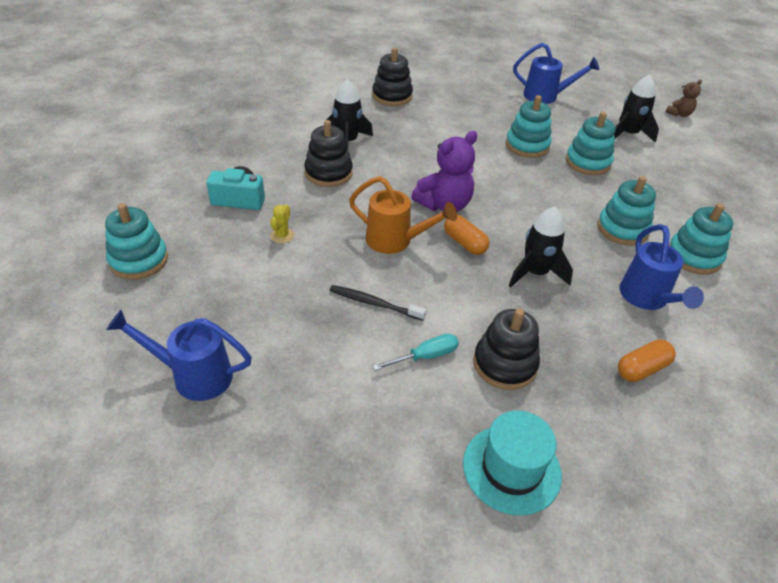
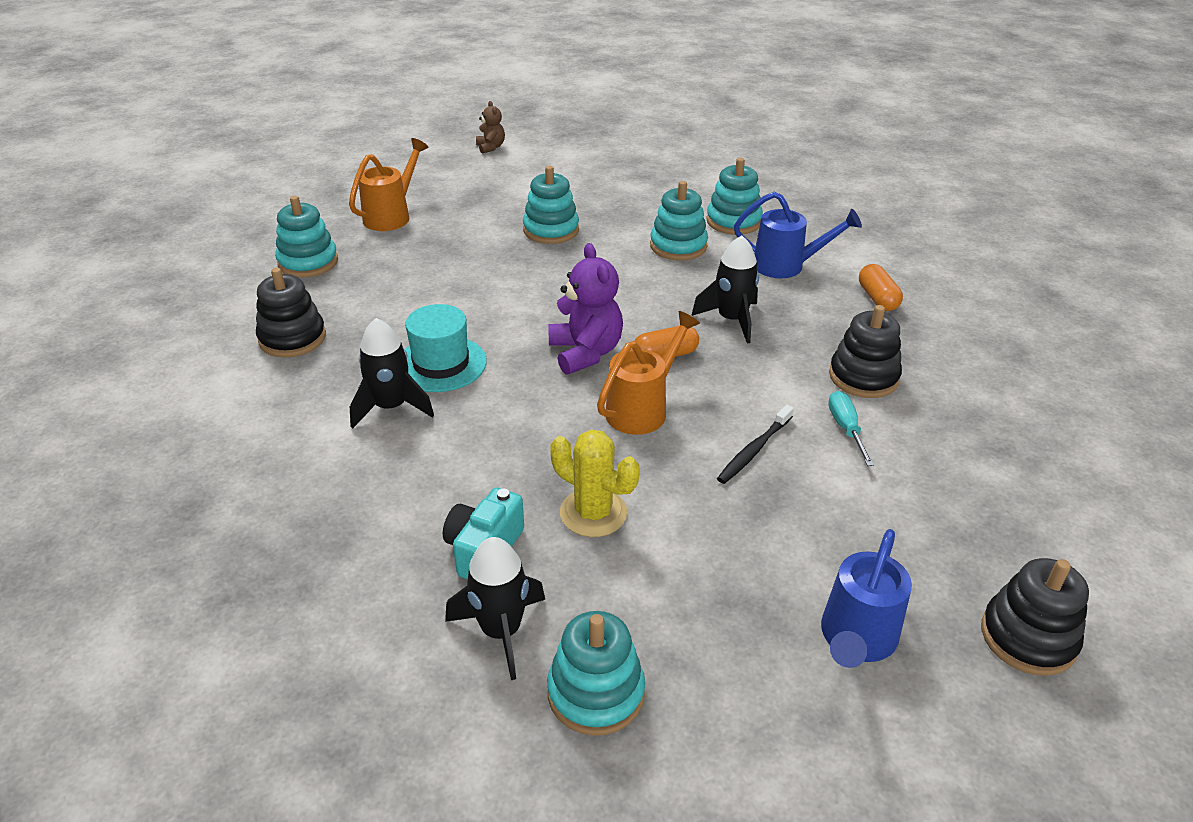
camera: 70 degrees left, 5 degrees down
yellow cactus [270,205,294,243] -> yellow cactus [550,429,640,537], size x1.87
black stacking toy [304,120,353,187] -> black stacking toy moved to [981,558,1089,676]
turquoise hat [463,410,562,515] -> turquoise hat moved to [405,304,487,392]
turquoise stacking toy [506,95,552,158] -> turquoise stacking toy moved to [275,196,338,278]
blue watering can [513,43,600,104] -> orange watering can [349,138,429,231]
black rocket [614,75,659,143] -> black rocket moved to [445,537,545,680]

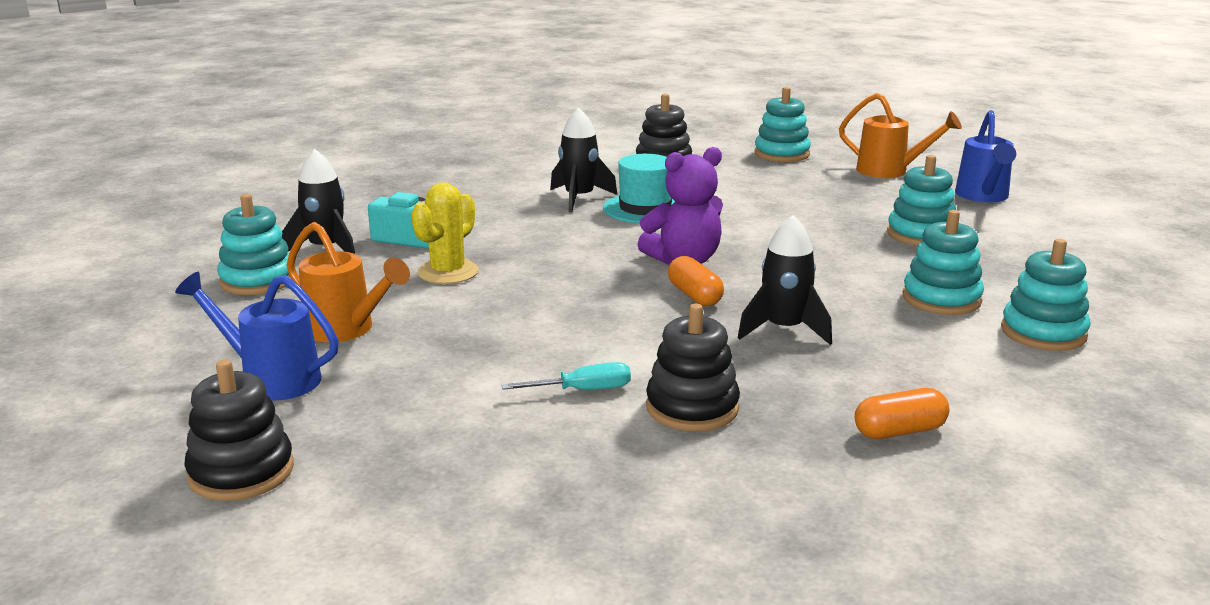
camera: 85 degrees right, 15 degrees down
brown teddy bear [476,101,505,154] -> none
orange watering can [597,311,700,435] -> orange watering can moved to [287,222,410,342]
black toothbrush [717,405,794,484] -> none
blue watering can [734,192,862,278] -> blue watering can moved to [955,110,1016,202]

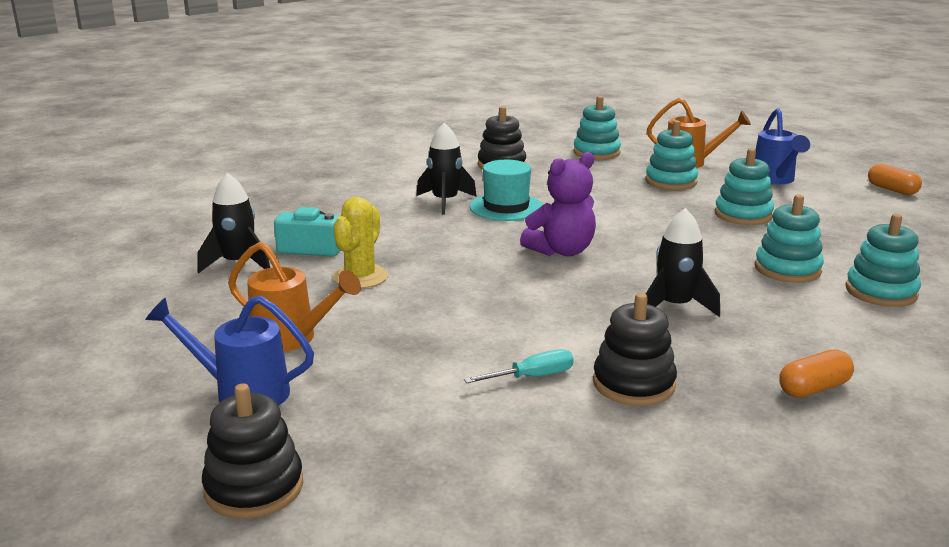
camera: 10 degrees left, 0 degrees up
turquoise stacking toy [217,194,291,295] -> turquoise stacking toy moved to [645,120,698,190]
orange capsule [668,256,724,306] -> orange capsule moved to [868,164,922,195]

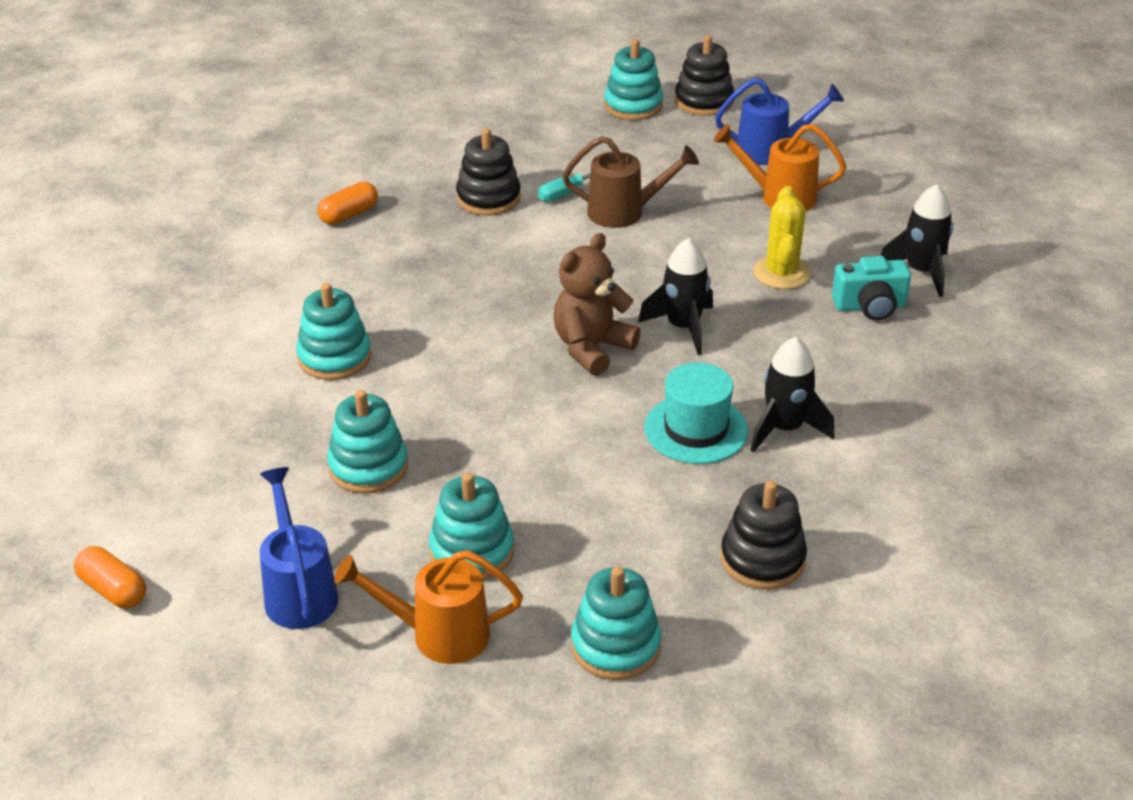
camera: 165 degrees right, 15 degrees up
purple teddy bear [520,152,596,256] -> brown teddy bear [554,233,641,376]
black rocket [646,208,720,317] -> black rocket moved to [638,238,713,355]
turquoise stacking toy [845,214,921,307] -> turquoise stacking toy moved to [604,39,663,120]
none -> brown watering can [562,136,699,228]

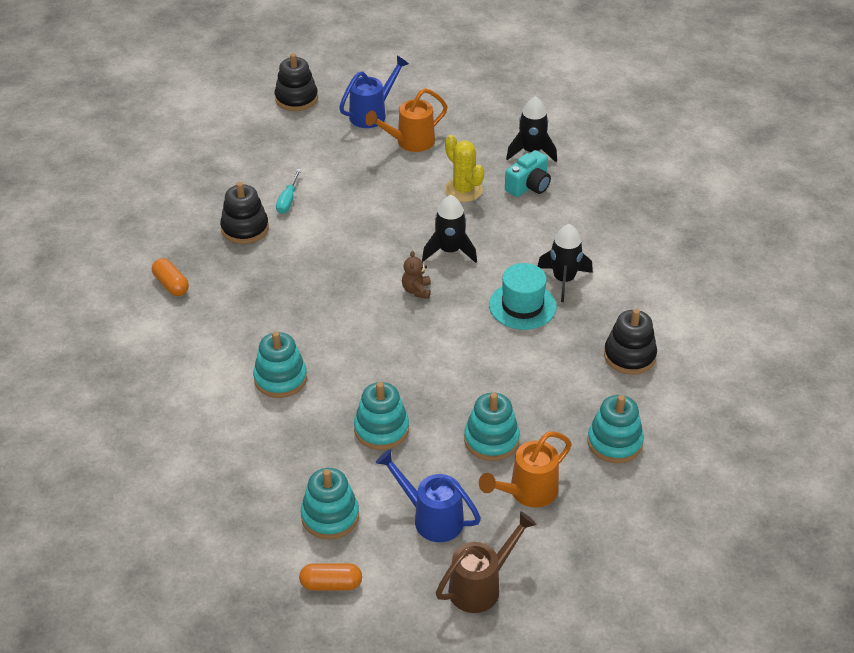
camera: 40 degrees left, 5 degrees up
orange capsule [317,182,378,225] -> orange capsule turned 45 degrees counterclockwise [152,258,189,296]
brown teddy bear [554,233,641,376] -> brown teddy bear [402,251,431,299], size x0.55
brown watering can [562,136,699,228] -> brown watering can moved to [436,511,537,613]
turquoise stacking toy [604,39,663,120] -> turquoise stacking toy moved to [301,468,359,539]

